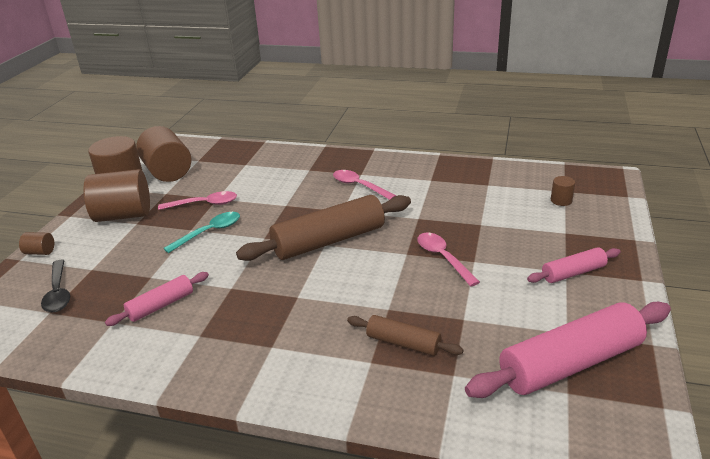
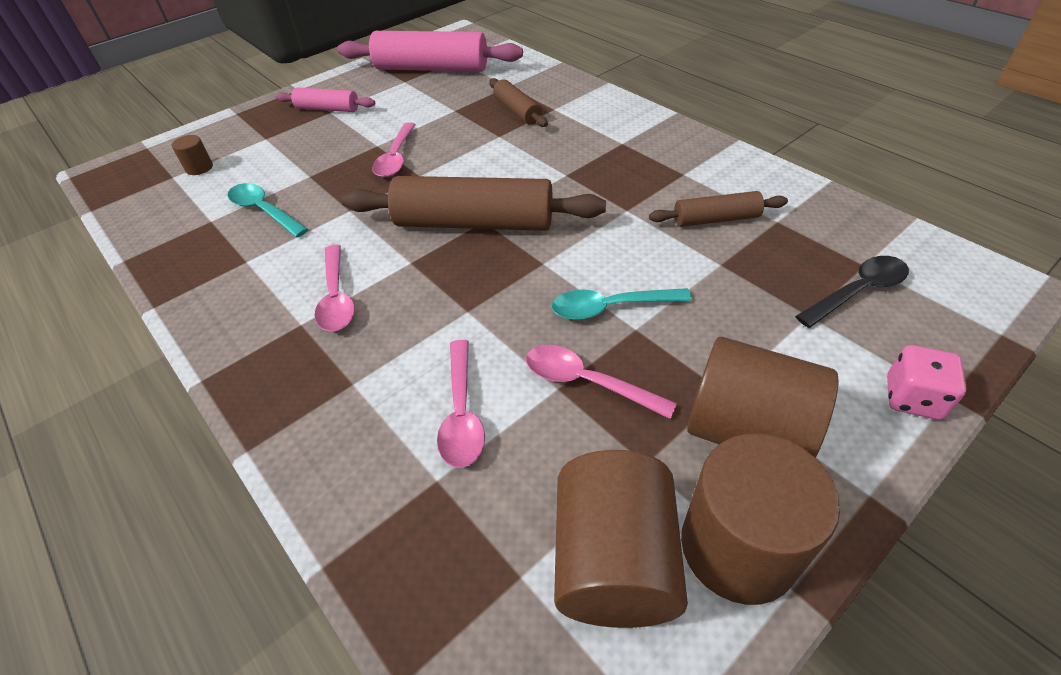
camera: 145 degrees left, 15 degrees up
brown cylinder [19,232,54,255] -> pink dice [887,345,967,420]
black spoon [41,260,70,312] -> black spoon turned 45 degrees clockwise [795,256,909,328]
pink rolling pin [105,272,209,326] -> brown rolling pin [649,191,788,227]
none -> turquoise spoon [228,183,308,237]
none -> pink spoon [437,340,485,468]

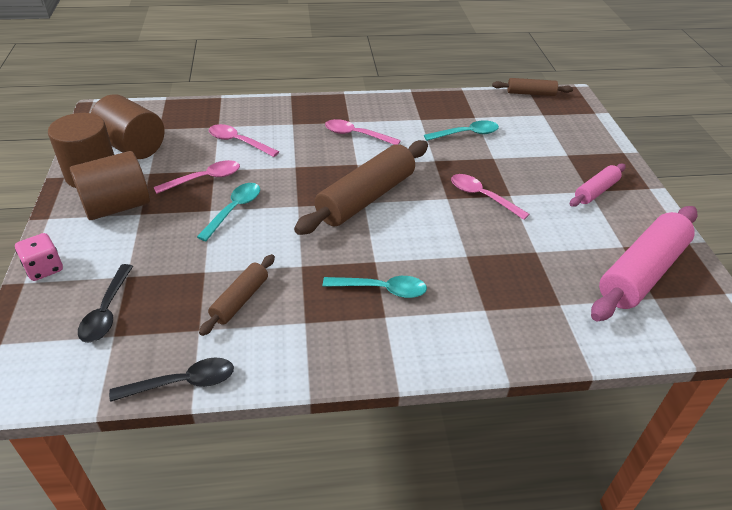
camera: 120 degrees right, 5 degrees down
brown cylinder [172,135,213,175] -> none
brown rolling pin [489,78,548,127] -> brown rolling pin moved to [492,78,573,96]
none -> black spoon [109,357,234,402]
none -> turquoise spoon [323,276,427,298]

